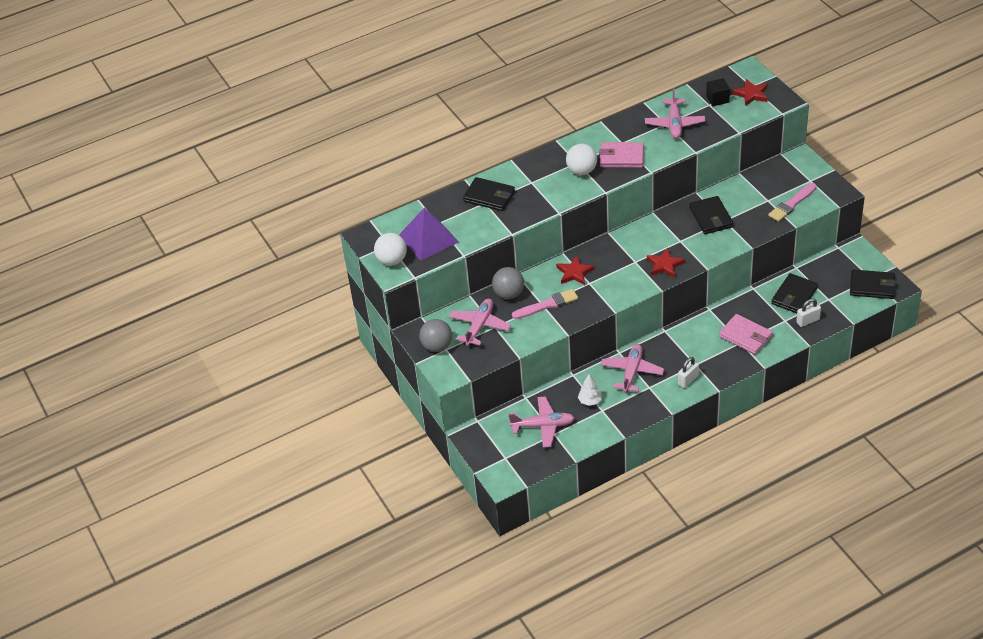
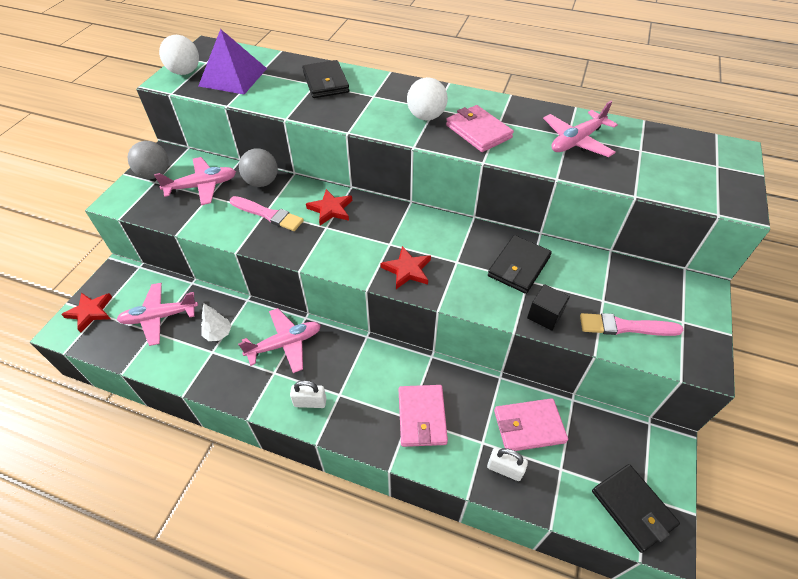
camera: 45 degrees right, 5 degrees up
pink plane [509,396,575,448] -> pink plane turned 120 degrees clockwise [117,283,198,346]
black cube [706,78,730,106] -> black cube moved to [527,284,570,331]
red star [732,79,768,106] -> red star moved to [61,293,112,333]
black wallet [771,273,818,313] -> pink wallet [494,398,568,451]

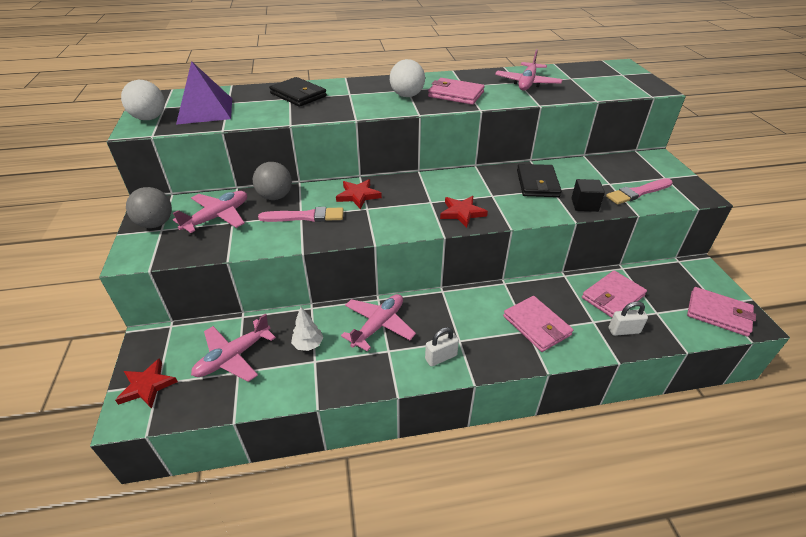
camera: 30 degrees left, 10 degrees down
black wallet [592,464,680,553] -> pink wallet [687,287,756,336]

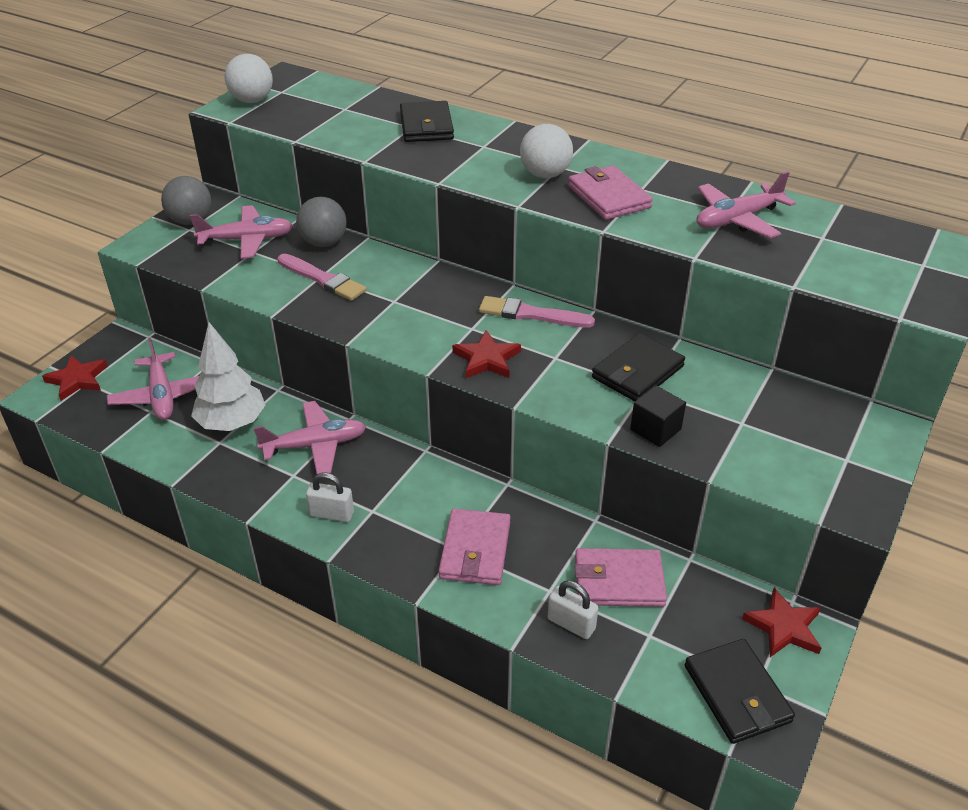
camera: 40 degrees right, 0 degrees up
purple pyramid [176,61,232,125] -> none
pink plane [191,314,276,382] -> pink plane turned 105 degrees counterclockwise [107,337,199,420]
white tree [291,307,323,351] -> white tree [191,322,265,431], size x1.82
red star [336,179,382,209] -> red star moved to [742,588,821,657]
pink brush [606,178,673,204] -> pink brush moved to [479,296,595,328]
pink wallet [687,287,756,336] -> black wallet [685,639,795,744]

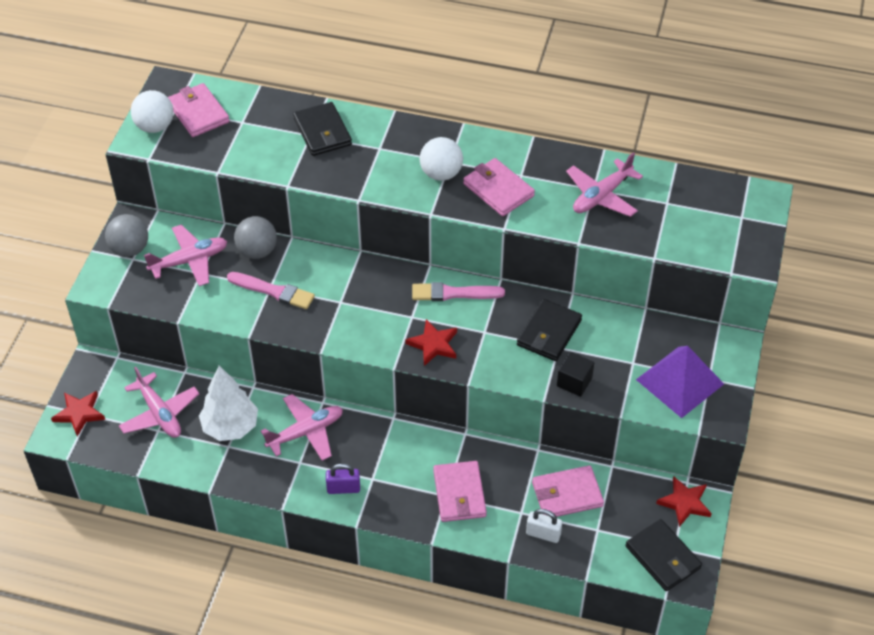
camera: 15 degrees left, 10 degrees up
white padlock [306,473,354,522] -> purple padlock [326,463,360,494]
none -> pink wallet [168,83,230,137]
none -> purple pyramid [636,346,724,418]

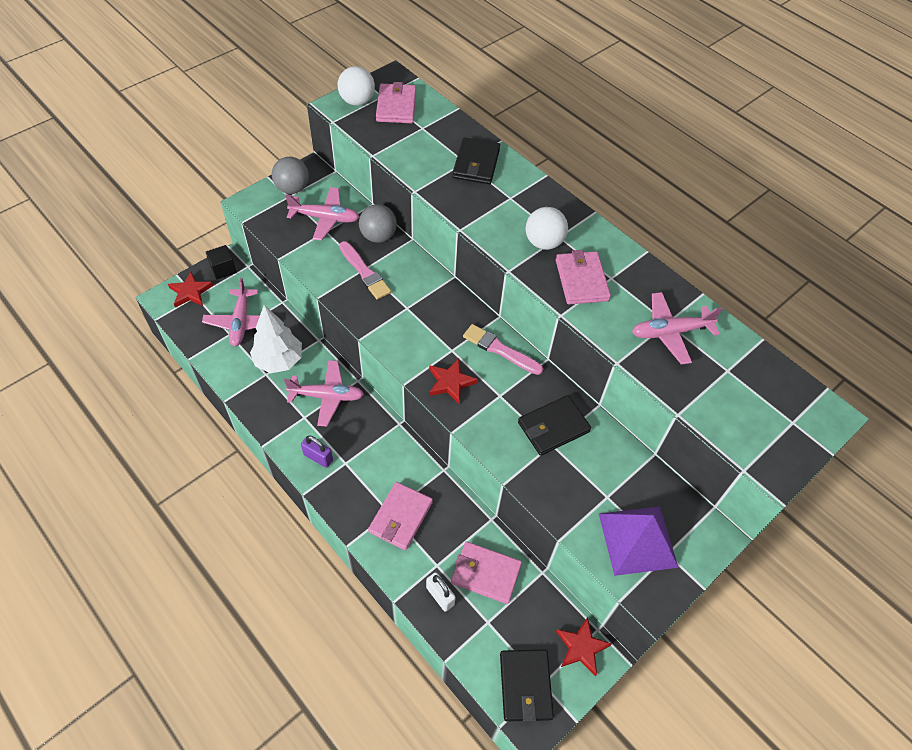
camera: 30 degrees right, 5 degrees up
black cube [557,352,594,397] -> black cube moved to [206,245,237,280]

